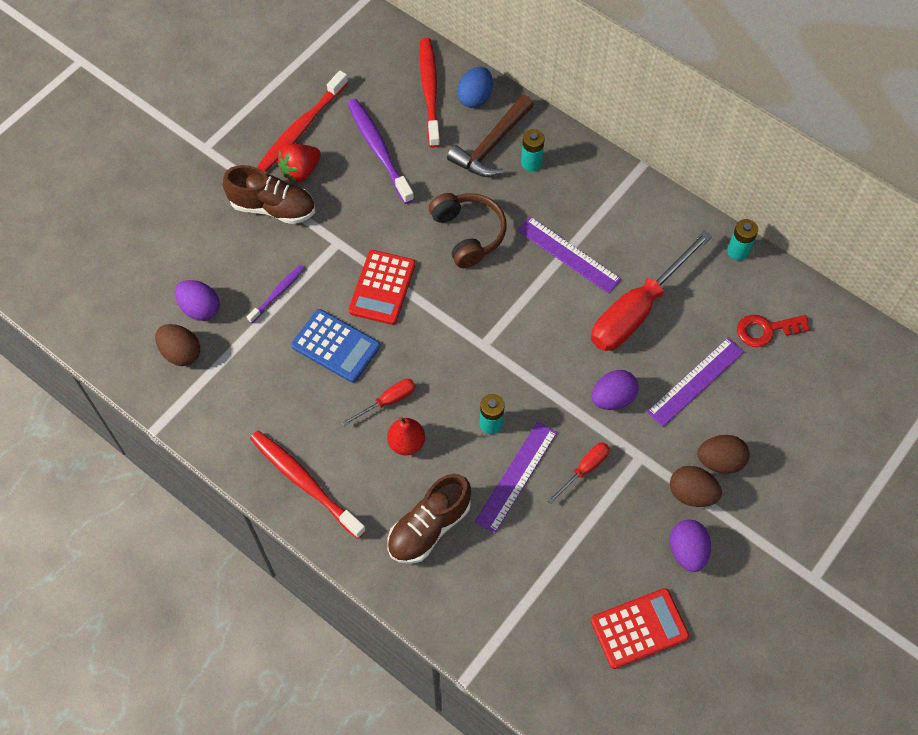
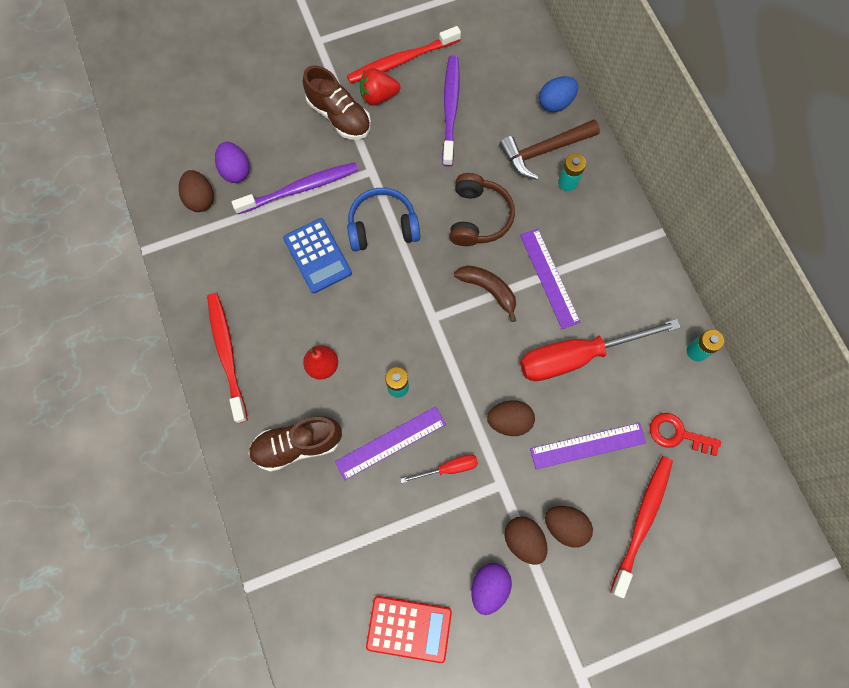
camera: 30 degrees right, 10 degrees up
purple toothbrush [247,265,304,323] -> purple toothbrush [232,162,358,214], size x1.81
red screwdriver [342,379,415,426] -> none
red calculator [349,250,416,325] -> blue headphones [347,188,420,251]
red toothbrush [420,38,440,148] -> red toothbrush moved to [610,456,673,598]
purple egg [592,370,639,410] -> brown egg [487,400,535,436]
none -> brown banana [454,265,516,322]

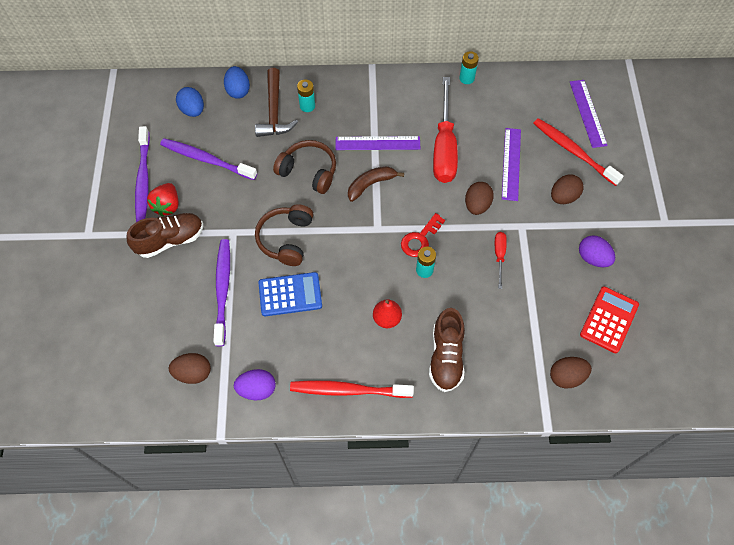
camera: 70 degrees left, 10 degrees down
purple egg [215,142,250,183] -> purple egg moved to [234,369,276,400]
purple ruler [335,406,446,480] -> purple ruler moved to [570,80,608,148]
red toothbrush [347,26,461,84] -> purple toothbrush [135,126,150,222]
blue headphones [347,188,420,251] -> brown headphones [255,204,313,266]
brown egg [504,516,547,565] -> brown egg moved to [550,357,592,388]
red key [650,413,721,456] -> red key moved to [401,213,445,257]
none -> blue egg [176,87,204,117]

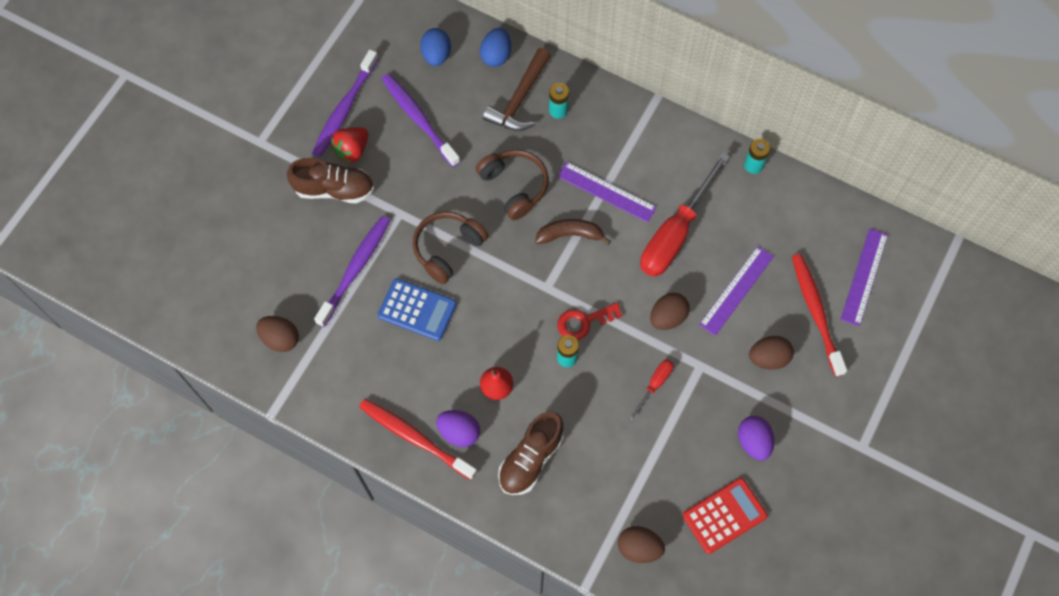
camera: 30 degrees right, 5 degrees up
purple egg [234,369,276,400] -> purple egg moved to [436,410,480,447]

